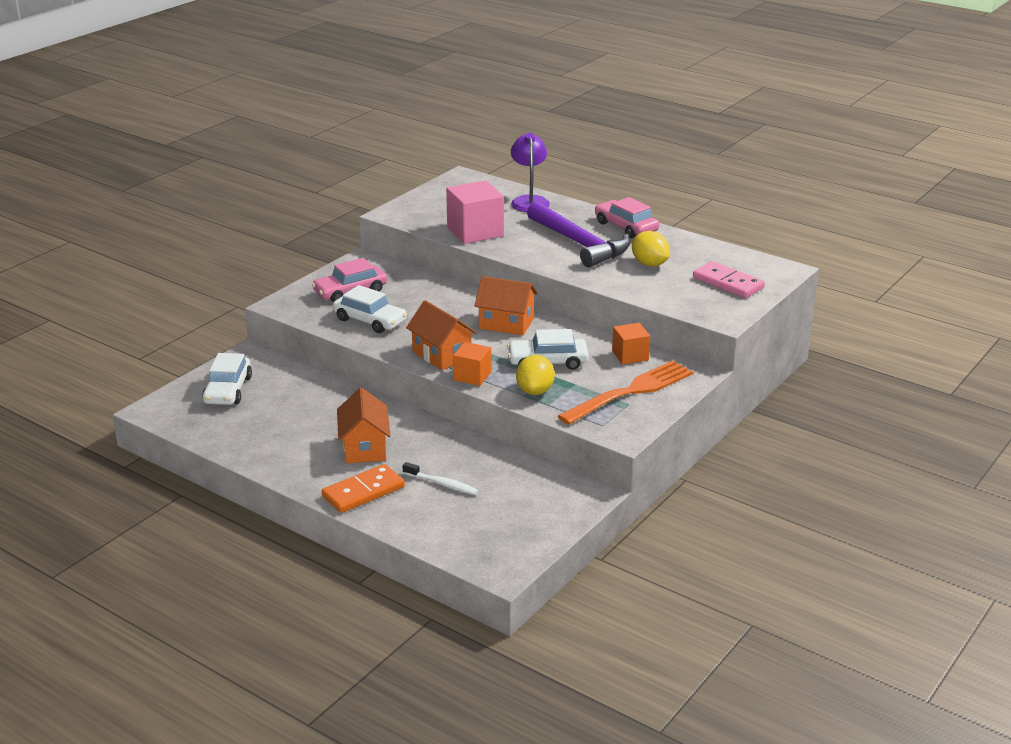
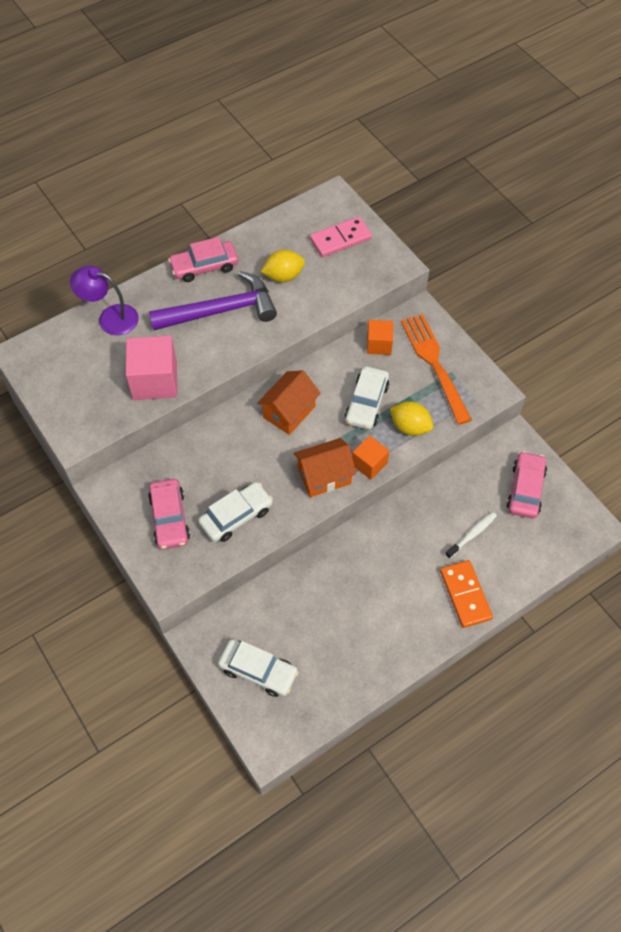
camera: 70 degrees left, 30 degrees up
orange house [337,387,390,463] -> none
none -> pink car [506,451,547,519]

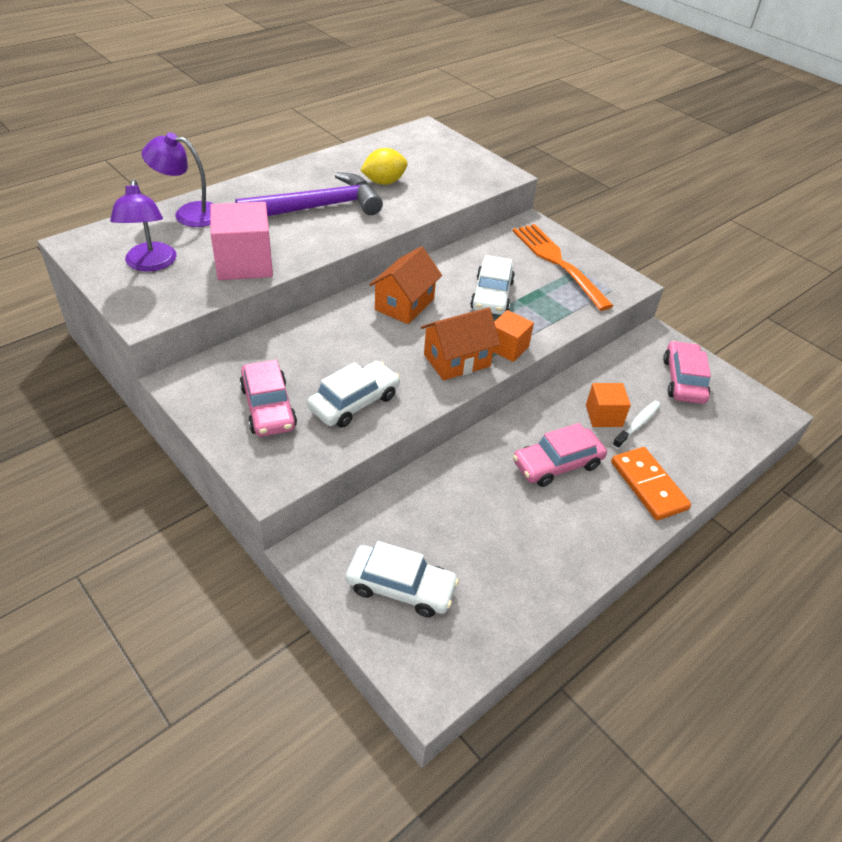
camera: 10 degrees left, 15 degrees down
pink car [168,237,238,282] -> pink car moved to [513,423,607,487]
pink domino [310,217,372,257] -> none
orange cube [367,320,393,355] -> orange cube moved to [586,383,631,427]
yellow lemon [389,401,433,436] -> none
none -> purple lamp [110,179,177,272]

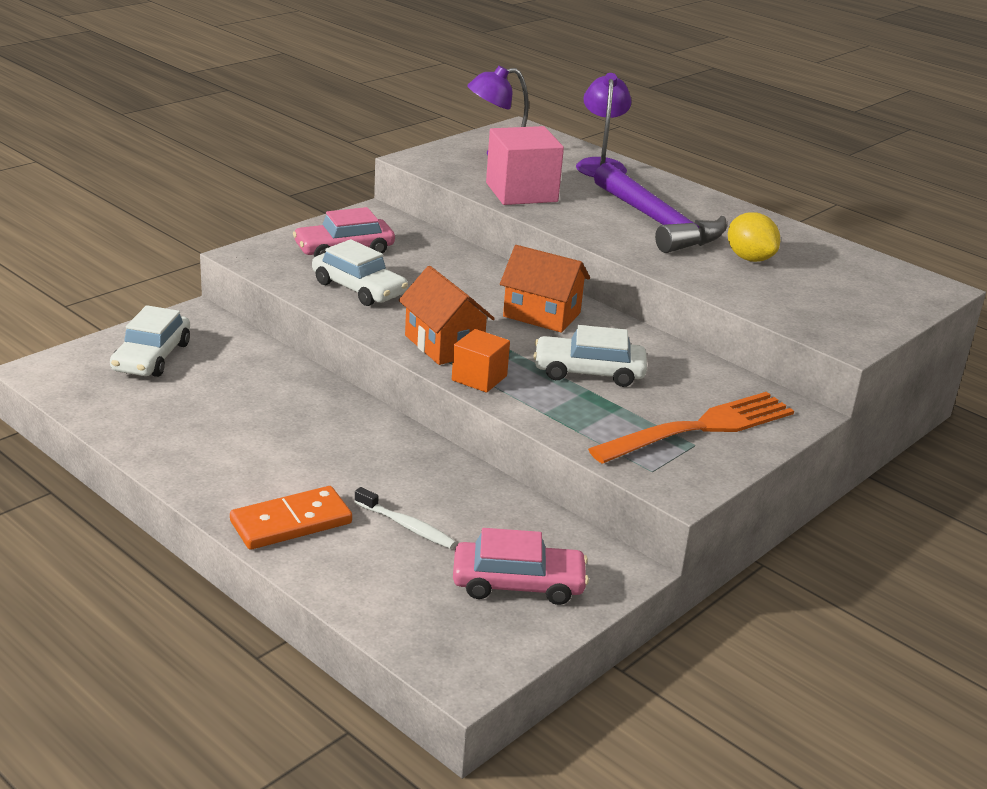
camera: 85 degrees right, 15 degrees down
pink car [513,423,607,487] -> none
orange cube [586,383,631,427] -> none

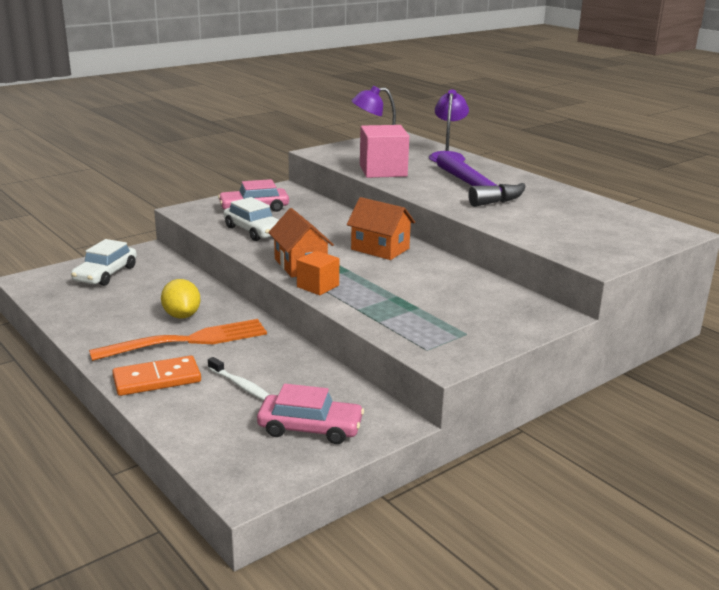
camera: 10 degrees right, 5 degrees down
white car [533,325,647,387] -> none
orange fork [588,392,794,464] -> orange fork moved to [89,319,267,361]
yellow lemon [728,212,780,262] -> yellow lemon moved to [161,279,201,319]

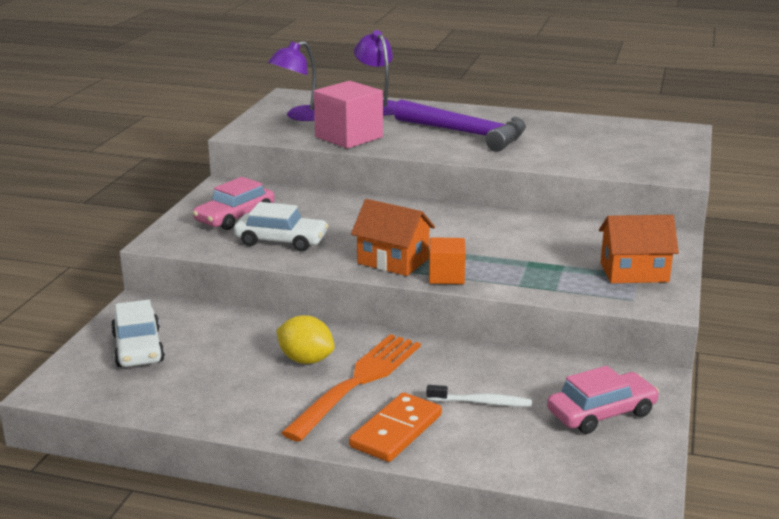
camera: 35 degrees left, 0 degrees up
orange house [347,197,415,260] -> orange house moved to [599,215,679,283]

